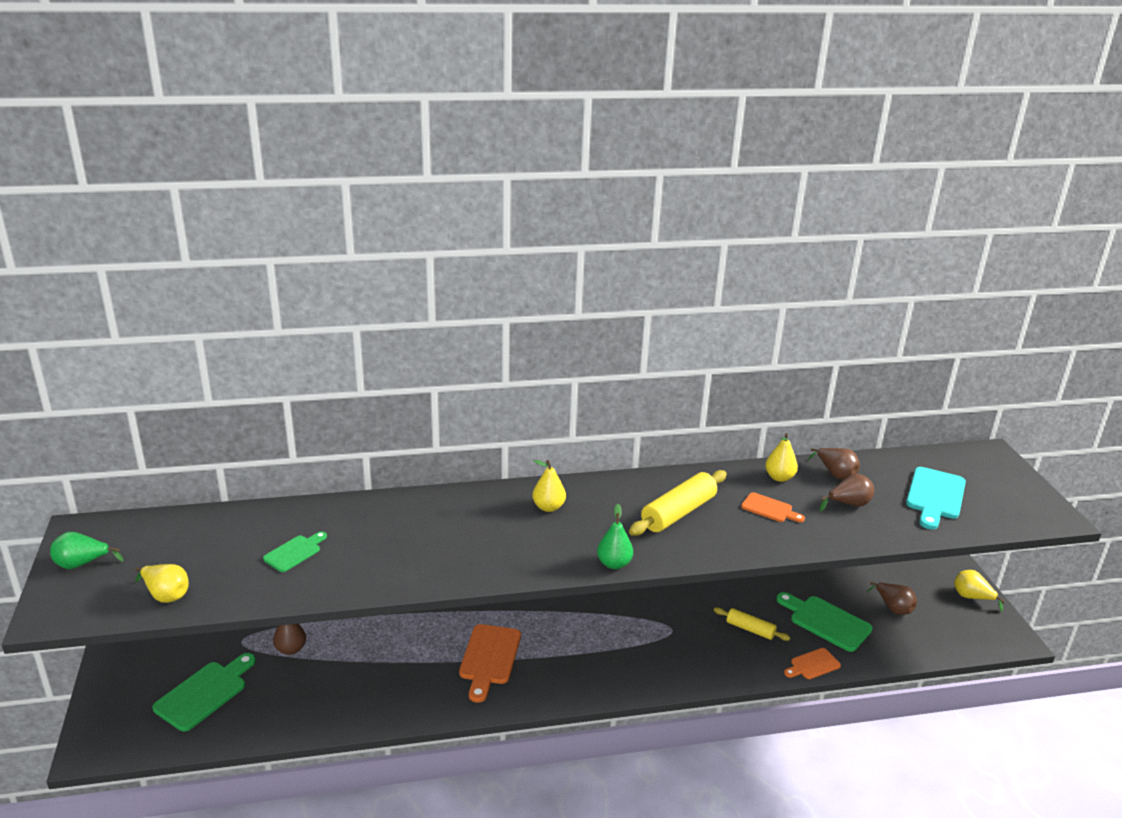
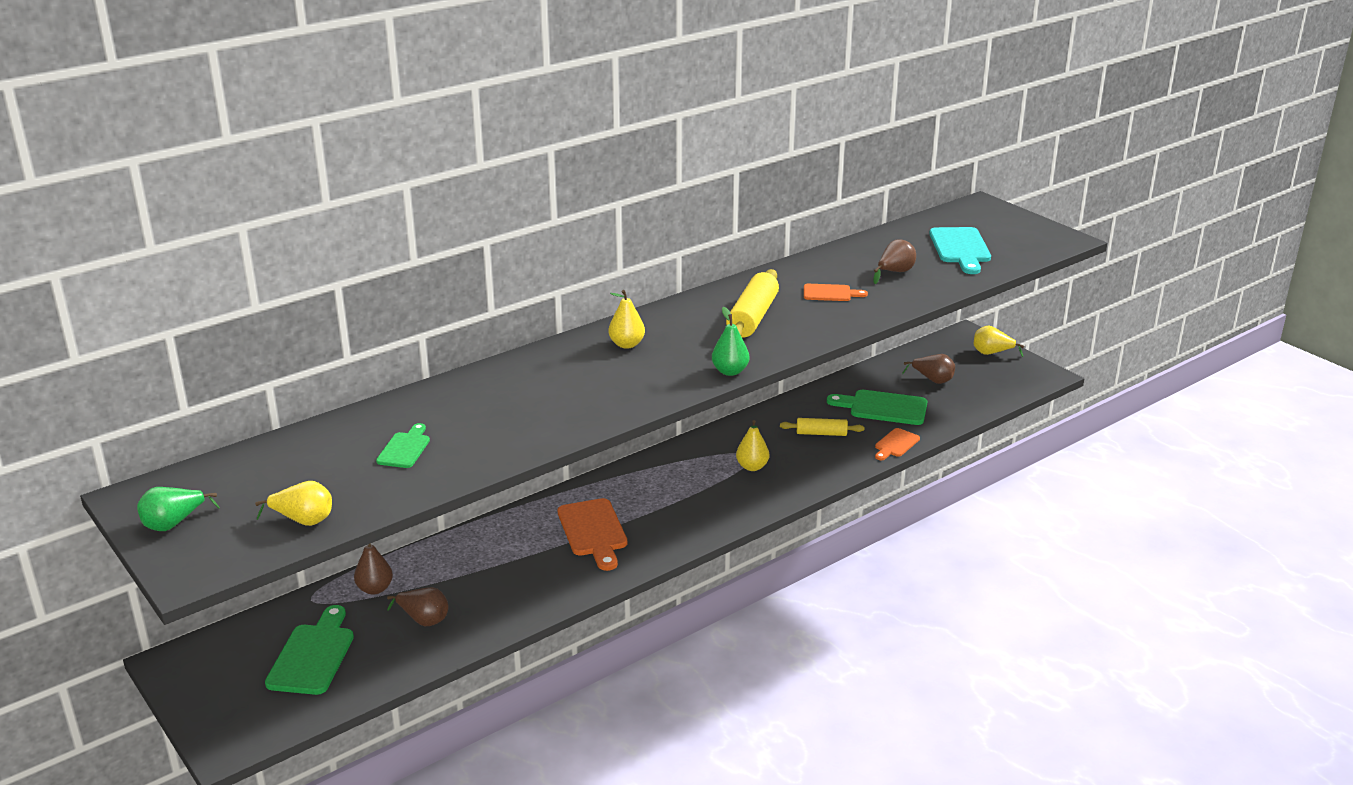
camera: 25 degrees left, 0 degrees up
yellow pear [765,433,798,482] -> yellow pear moved to [736,420,769,471]
brown pear [808,448,860,479] -> brown pear moved to [387,587,448,626]

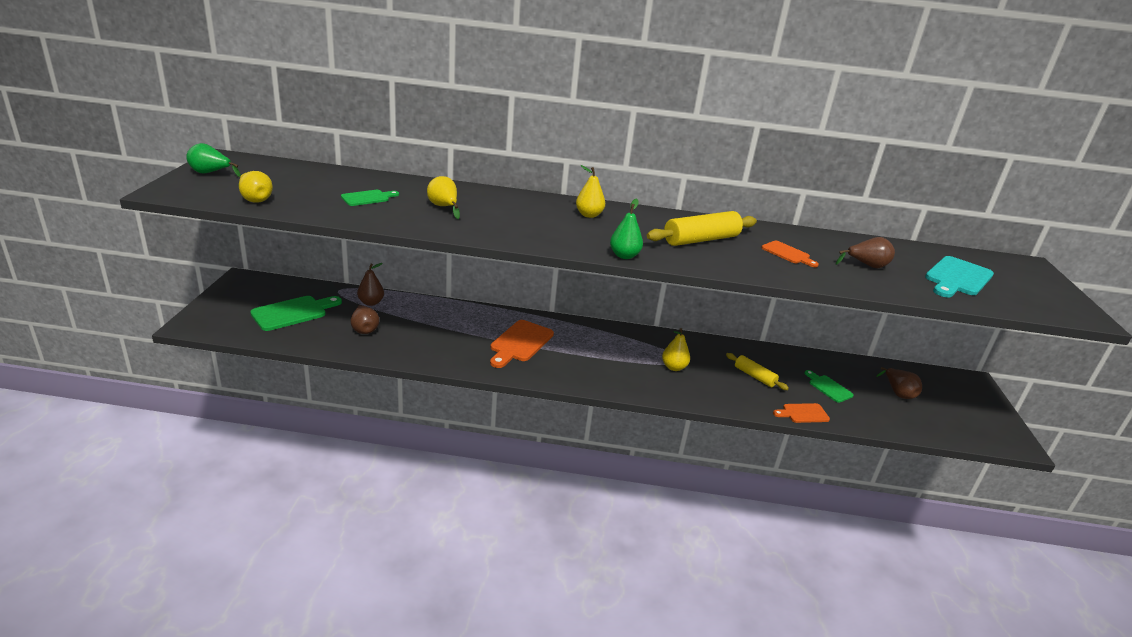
camera: 40 degrees right, 0 degrees up
green cutting board [827,390,927,425] -> green cutting board [804,370,854,403], size x0.59
yellow pear [974,326,1024,357] -> yellow pear moved to [427,176,460,219]

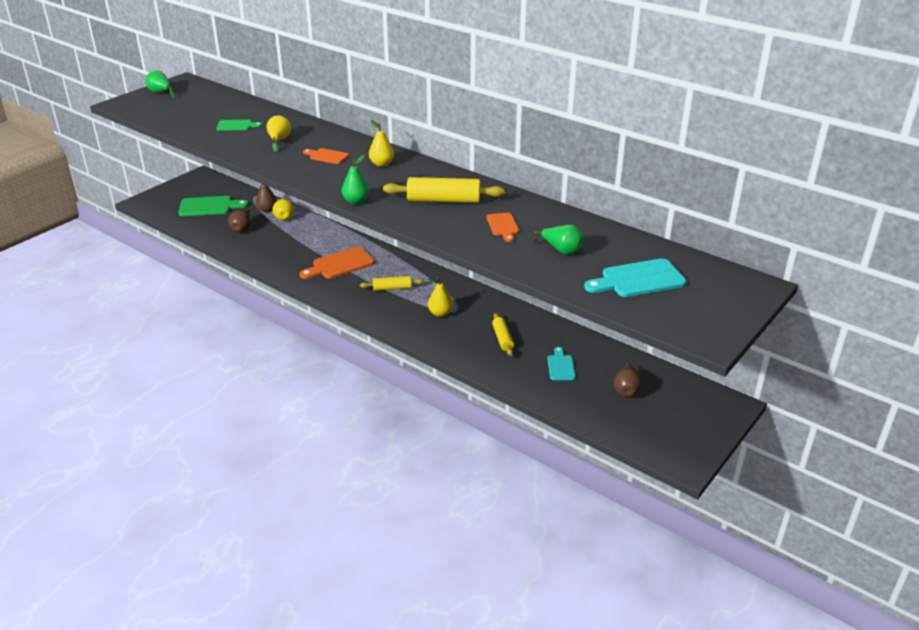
camera: 35 degrees right, 5 degrees up
yellow pear [238,171,273,203] -> yellow pear moved to [273,198,295,220]
orange cutting board [773,403,830,423] -> orange cutting board moved to [303,148,349,164]
green cutting board [804,370,854,403] -> turquoise cutting board [548,347,576,380]
brown pear [836,237,895,268] -> green pear [533,225,584,255]
none -> yellow rolling pin [360,276,424,291]

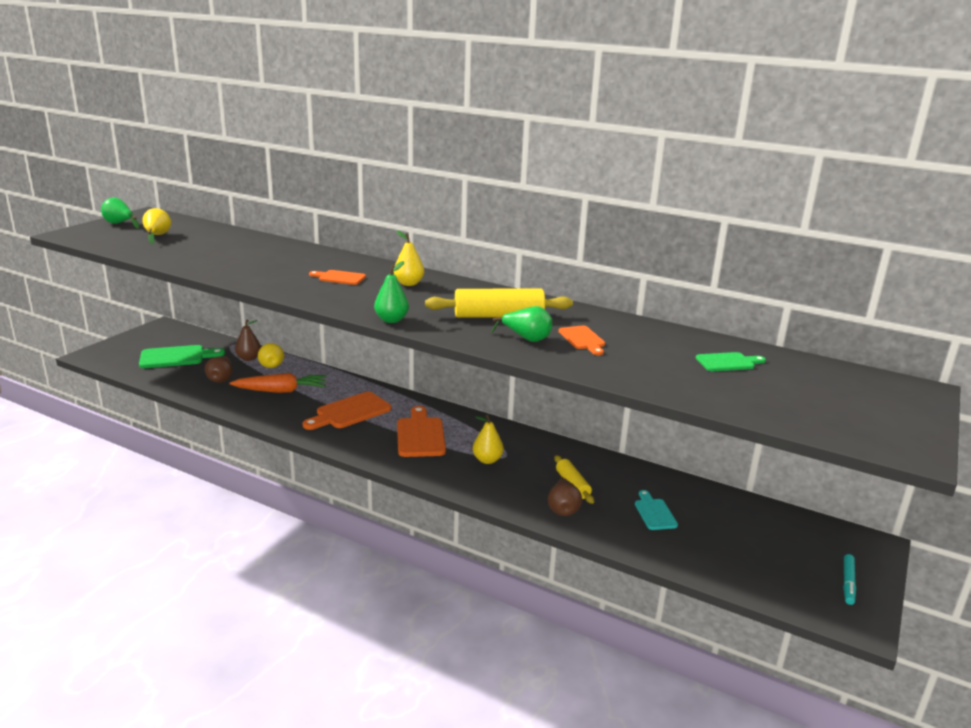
camera: 10 degrees left, 10 degrees down
green cutting board [217,120,262,131] -> green cutting board moved to [696,352,766,371]
yellow pear [267,116,291,152] -> yellow pear moved to [142,208,171,244]
yellow rolling pin [360,276,424,291] -> orange cutting board [397,406,446,457]
green pear [533,225,584,255] -> green pear moved to [491,306,552,342]
turquoise cutting board [584,258,686,297] -> none
brown pear [613,362,642,397] -> brown pear moved to [548,477,582,516]
none -> orange carrot [230,373,326,393]
none -> turquoise marker [843,554,856,605]

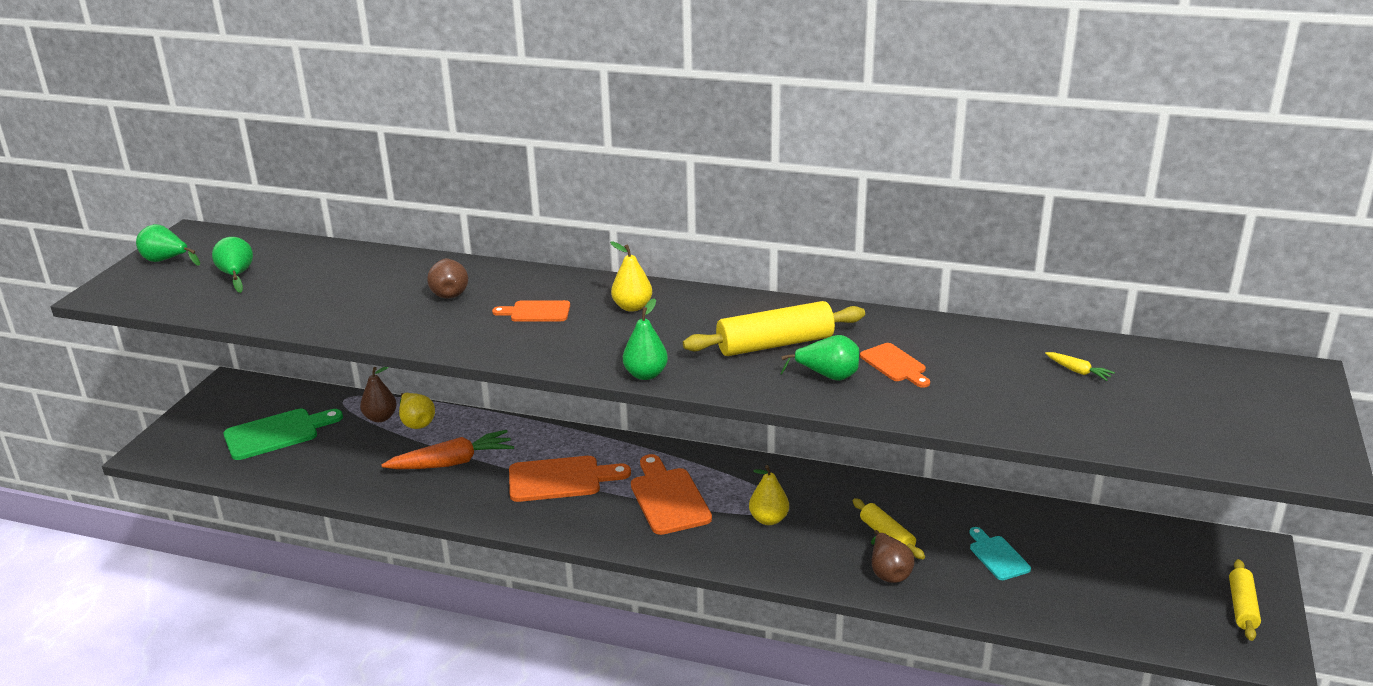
camera: 10 degrees left, 5 degrees up
yellow pear [142,208,171,244] -> green pear [212,237,253,293]
brown pear [205,356,232,383] -> brown pear moved to [427,258,468,299]
orange cutting board [303,392,391,430] -> orange cutting board turned 135 degrees counterclockwise [509,456,631,502]
green cutting board [696,352,766,371] -> yellow carrot [1045,352,1115,381]
turquoise marker [843,554,856,605] -> yellow rolling pin [1229,559,1261,641]

